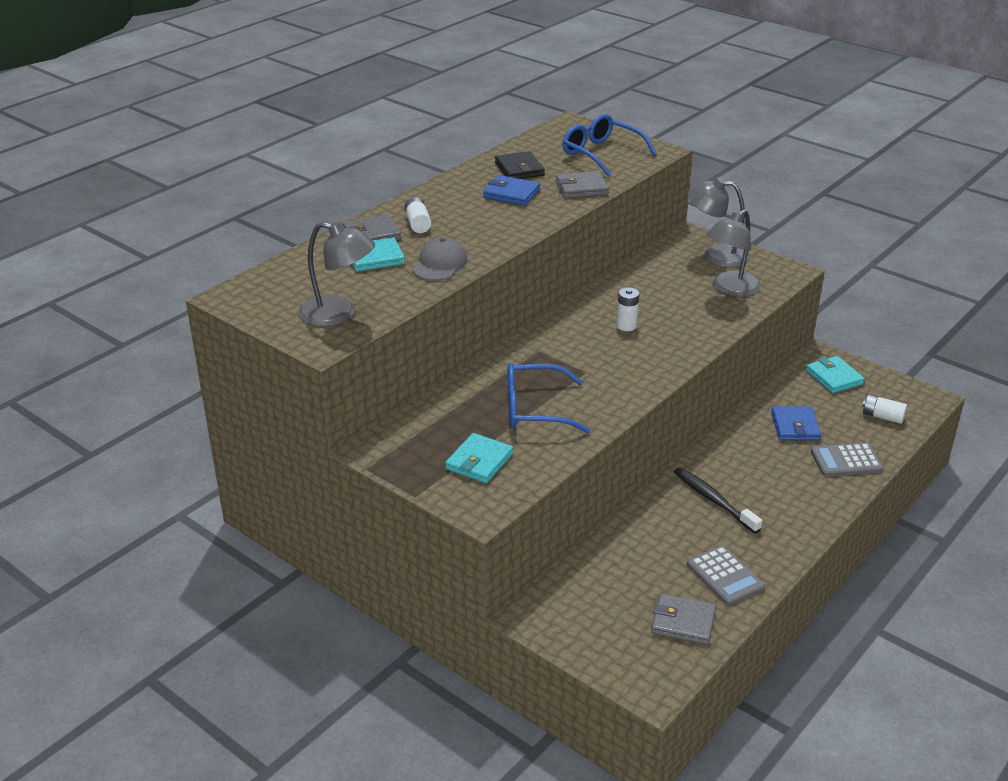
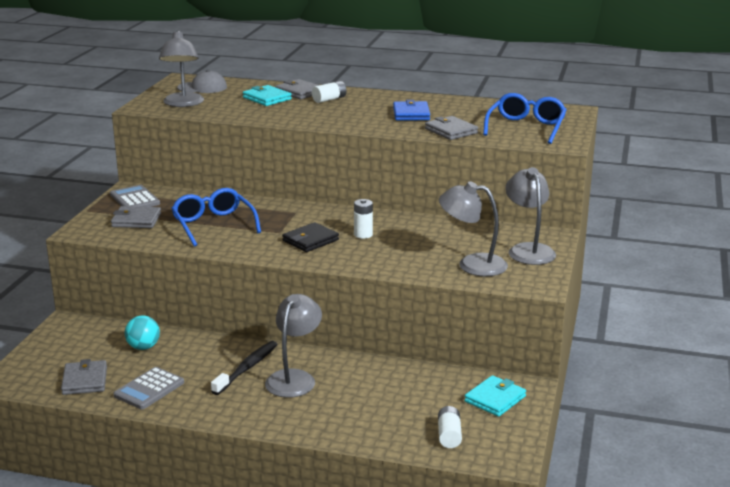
camera: 65 degrees right, 10 degrees down
grey cap [413,237,467,281] -> grey cap moved to [177,70,227,93]
turquoise wallet [445,433,513,483] -> grey wallet [111,206,161,228]
black wallet [495,151,545,179] -> black wallet moved to [282,222,339,252]
blue wallet [771,406,821,440] -> none
grey calculator [811,443,883,477] -> grey calculator moved to [110,185,160,207]
none -> turquoise ball [125,315,160,350]
none -> grey lamp [265,294,322,398]

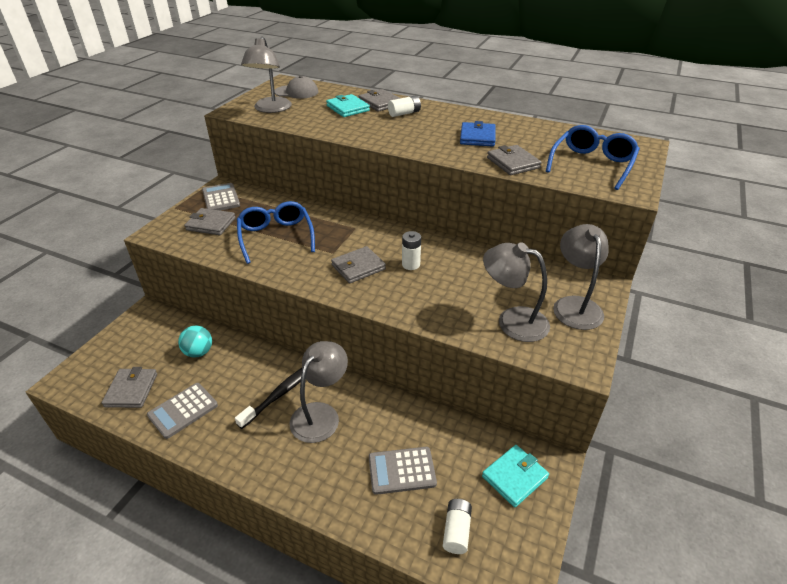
camera: 10 degrees right, 15 degrees up
black wallet [282,222,339,252] -> grey wallet [331,246,386,284]
none -> grey calculator [369,447,437,495]

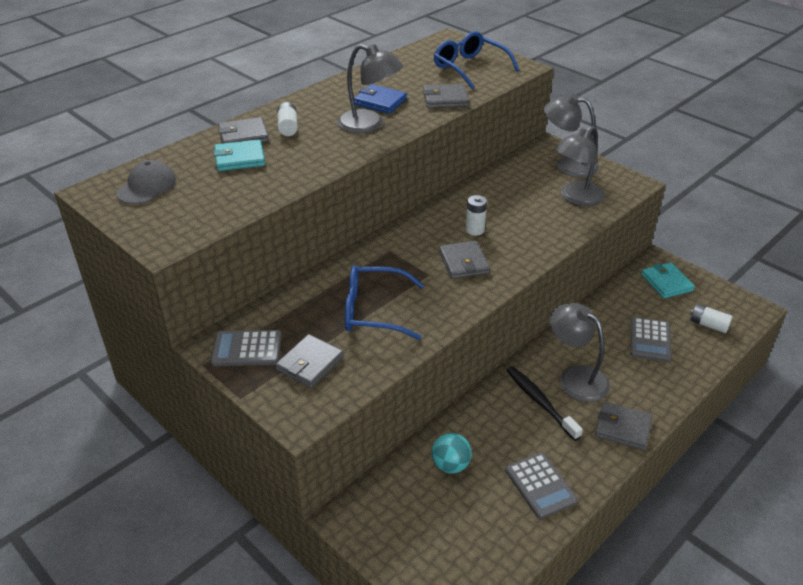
camera: 70 degrees left, 0 degrees up
grey wallet [102,367,157,408] -> grey wallet moved to [595,402,652,450]
grey lamp [241,37,292,113] -> grey lamp moved to [337,44,403,133]

